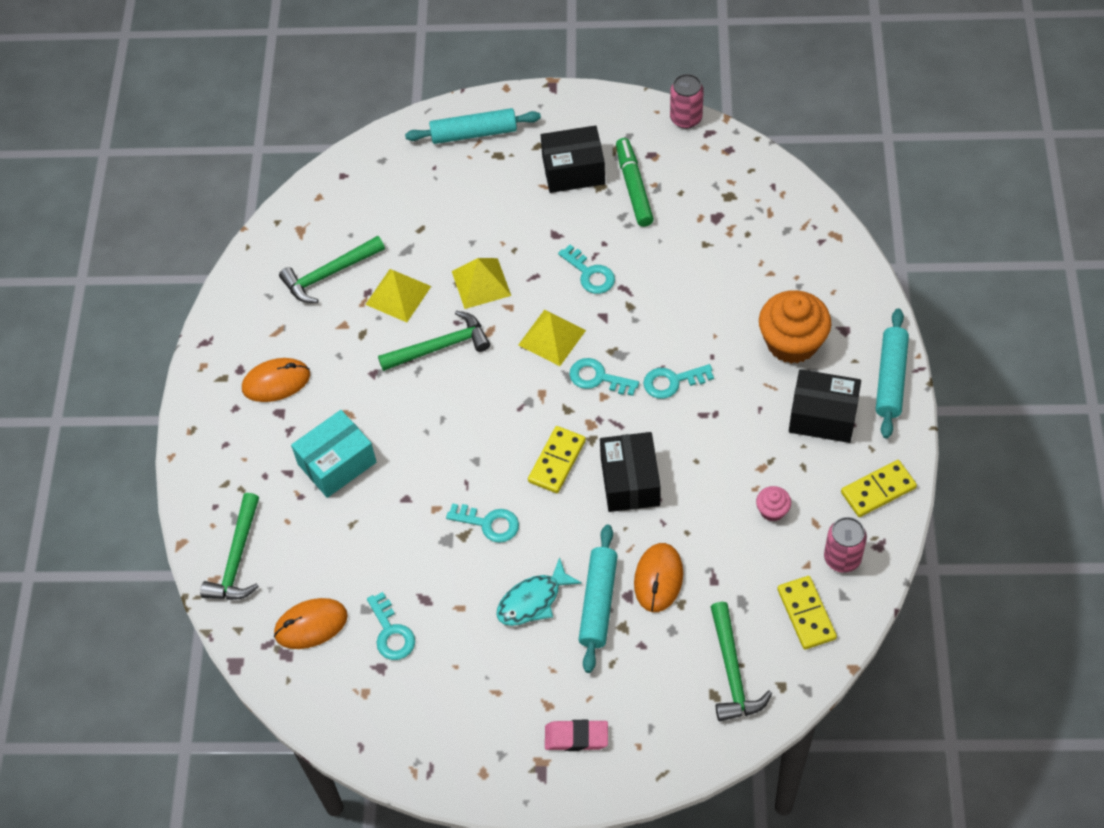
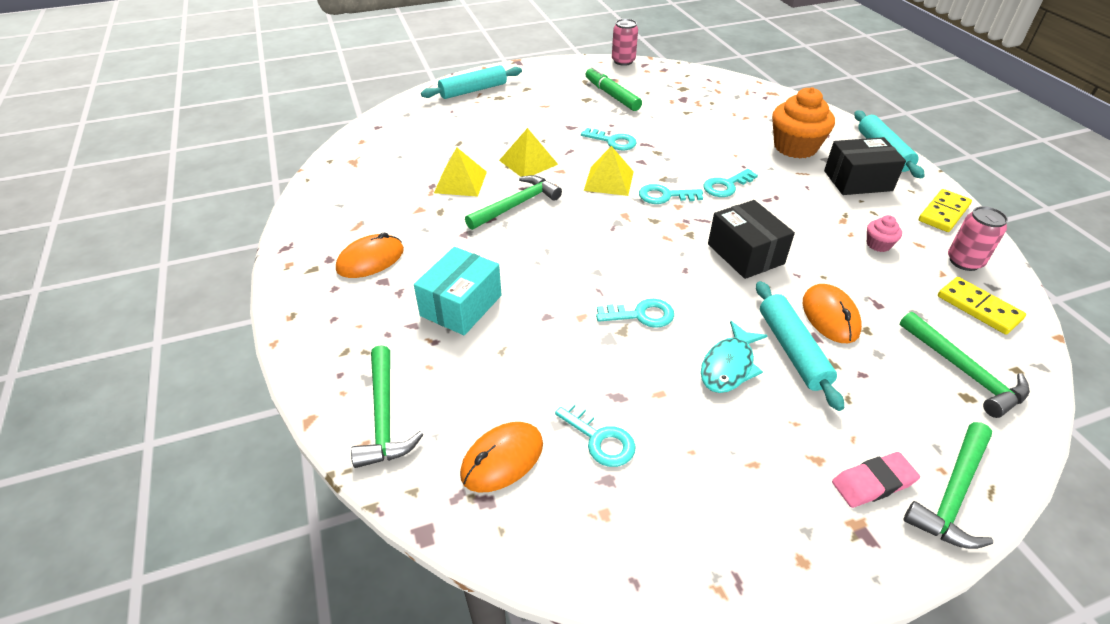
camera: 25 degrees left, 15 degrees down
green hammer [279,236,385,303] -> green hammer moved to [903,422,993,549]
yellow domino [528,426,586,493] -> none
black box [541,125,605,193] -> none

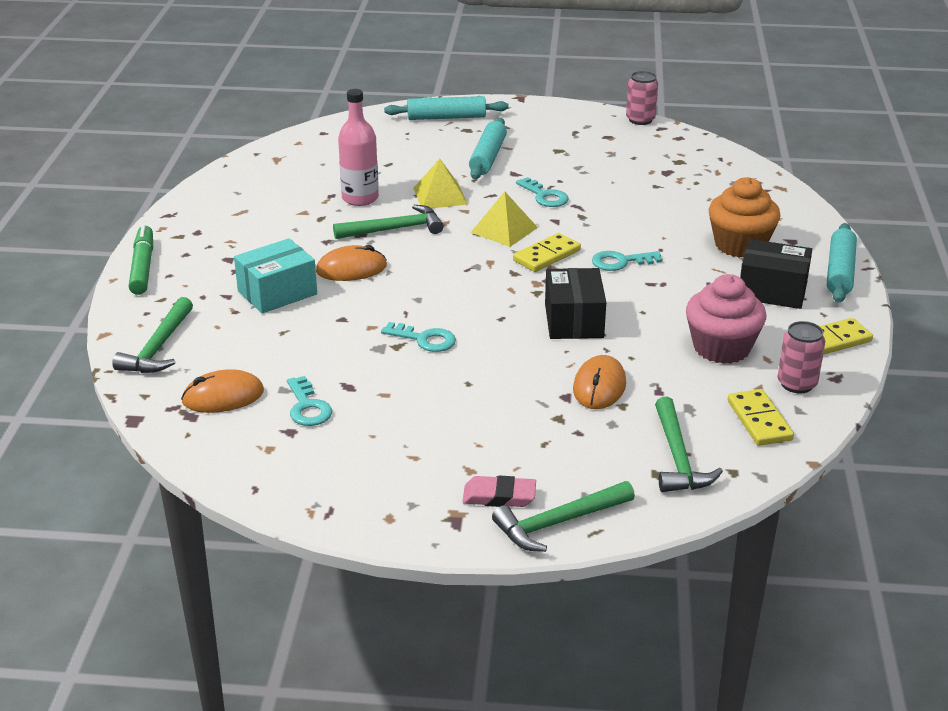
camera: 25 degrees right, 10 degrees down
orange mouse [336,232,404,278] -> orange mouse moved to [316,245,387,281]
yellow pyramid [434,148,487,197] -> pink bottle [338,89,379,206]
green marker [585,67,642,111] -> green marker moved to [129,224,153,295]
turquoise key [639,184,703,204] -> yellow domino [513,233,581,272]
turquoise fish [701,321,768,393] -> none
turquoise rolling pin [756,281,844,411] -> turquoise rolling pin moved to [469,118,507,179]
pink cupcake [867,215,902,252] -> pink cupcake [686,274,766,364], size x2.16

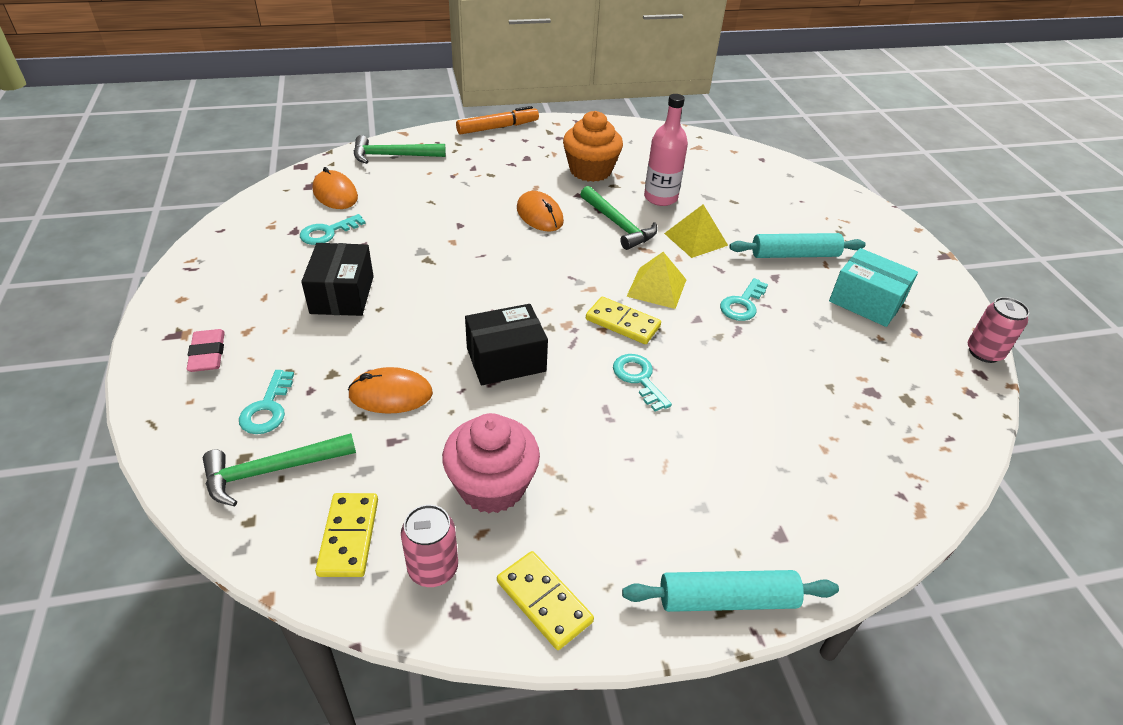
camera: 70 degrees right, 10 degrees up
green marker [129,224,153,295] -> orange marker [456,106,539,135]
turquoise box [234,238,317,313] -> turquoise box moved to [829,248,918,327]
turquoise key [381,322,456,352] -> turquoise key moved to [239,370,294,434]
turquoise rolling pin [384,96,509,120] -> none
green hammer [492,481,635,552] -> none
orange cupcake [709,177,780,258] -> orange cupcake moved to [563,111,623,182]
yellow domino [728,389,794,446] -> yellow domino turned 60 degrees counterclockwise [315,493,378,577]
black box [740,239,812,309] -> black box moved to [301,243,374,316]

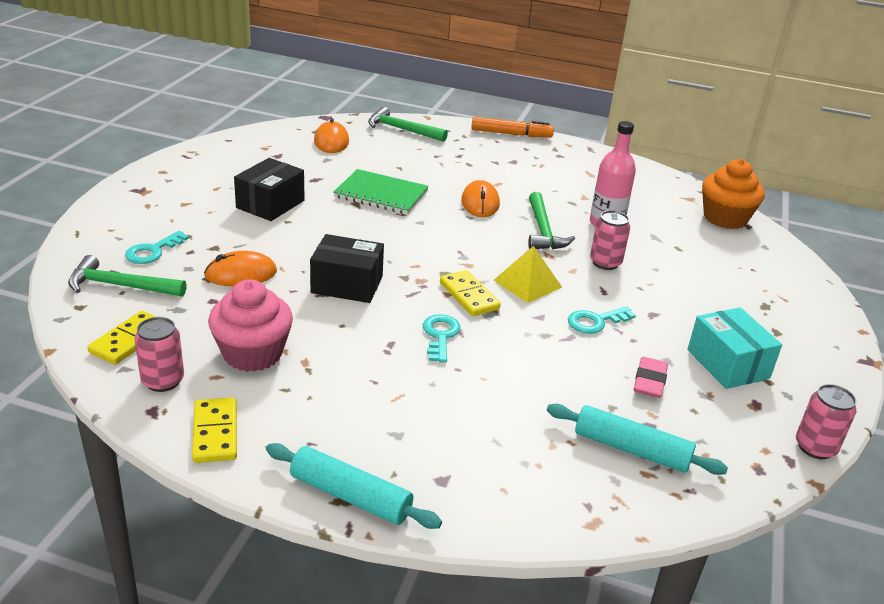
camera: 30 degrees right, 10 degrees down
pink eraser [187,329,225,372] -> pink eraser moved to [634,357,668,398]
turquoise key [300,214,366,245] -> none
orange mouse [348,367,433,414] -> orange mouse turned 45 degrees counterclockwise [204,251,277,286]
orange cupcake [563,111,623,182] -> orange cupcake moved to [702,159,765,229]
yellow pyramid [664,204,728,258] -> pink can [590,210,630,270]
turquoise rolling pin [729,233,866,258] -> turquoise rolling pin moved to [547,404,728,475]
none -> green notebook [333,169,429,214]

